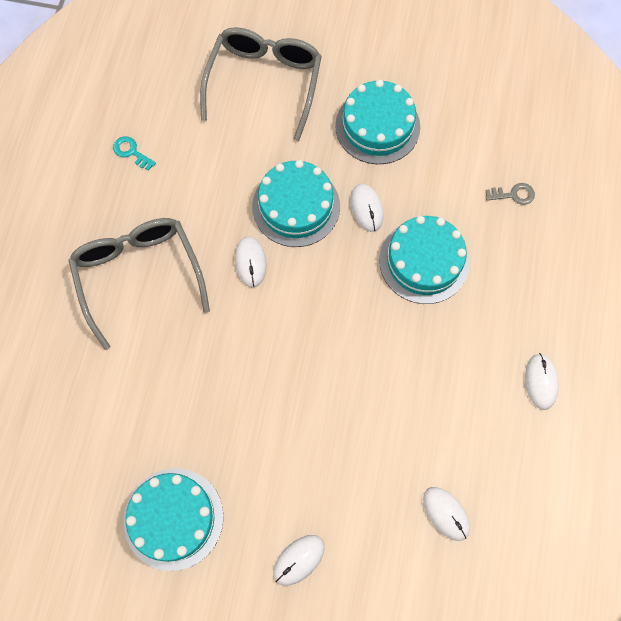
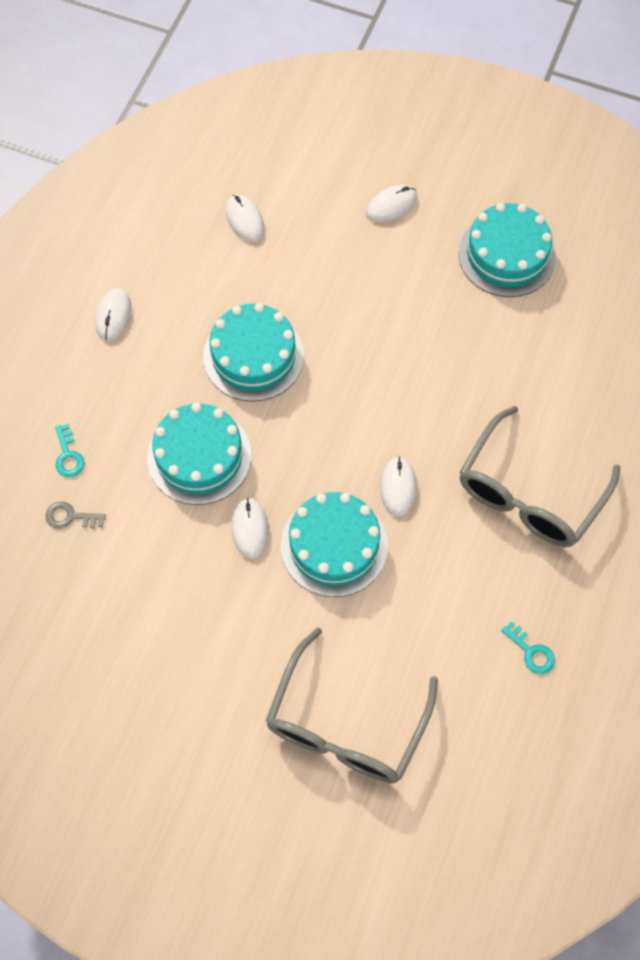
camera: 170 degrees left, 5 degrees down
grey glasses [68,218,210,350] -> grey glasses turned 45 degrees clockwise [460,406,620,547]
turquoise cake [335,79,420,164] -> turquoise cake moved to [203,303,304,401]
none -> turquoise key [55,424,85,477]

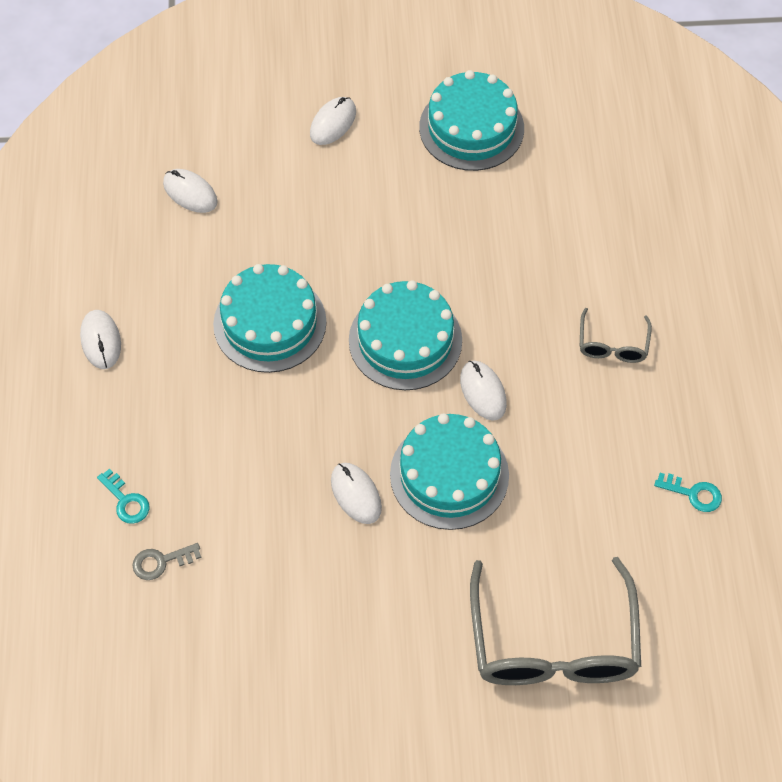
camera: 25 degrees left, 5 degrees down
turquoise cake [147,403,252,505] -> turquoise cake moved to [349,280,462,390]
grey glasses [460,406,620,547] -> grey glasses [580,308,652,363], size x0.47

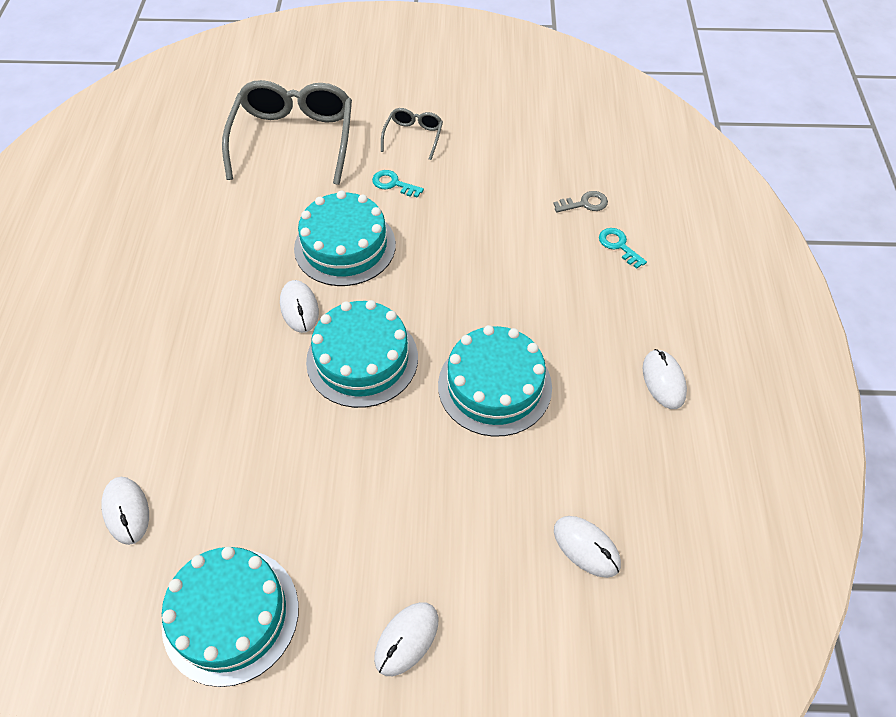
camera: 175 degrees left, 5 degrees down
white mouse [331,463,382,524] -> white mouse moved to [101,477,149,545]
grey glasses [580,308,652,363] -> grey glasses moved to [381,108,443,160]
turquoise key [654,473,722,512] -> turquoise key moved to [372,170,424,198]

